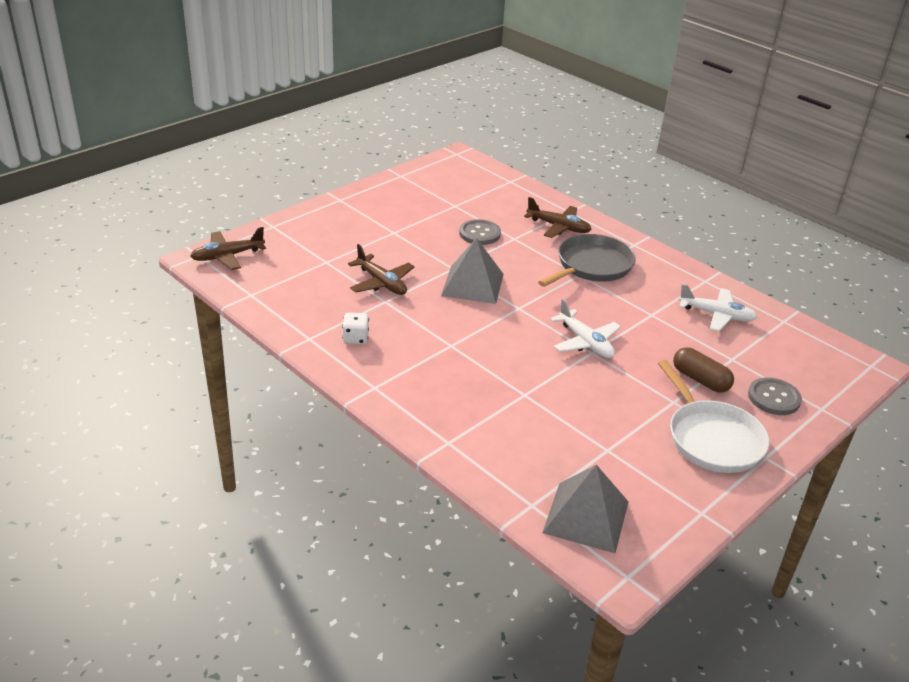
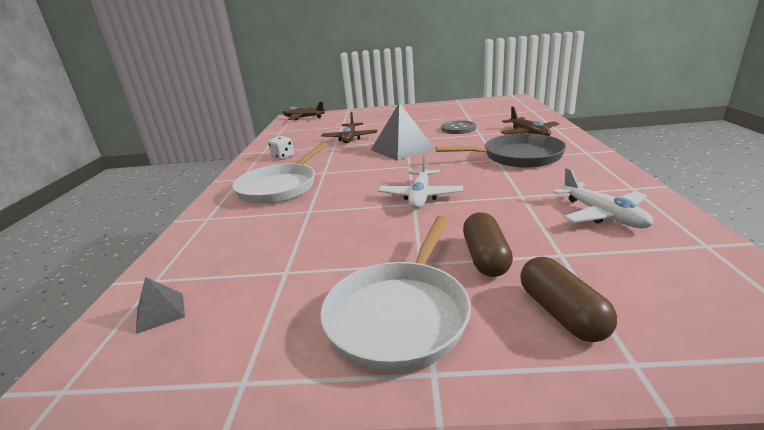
camera: 50 degrees right, 10 degrees down
grey pyramid [542,465,629,553] -> grey pyramid [136,277,185,334], size x0.49
grey button [748,377,802,415] -> brown capsule [520,257,617,342]
none -> white pan [232,143,327,204]

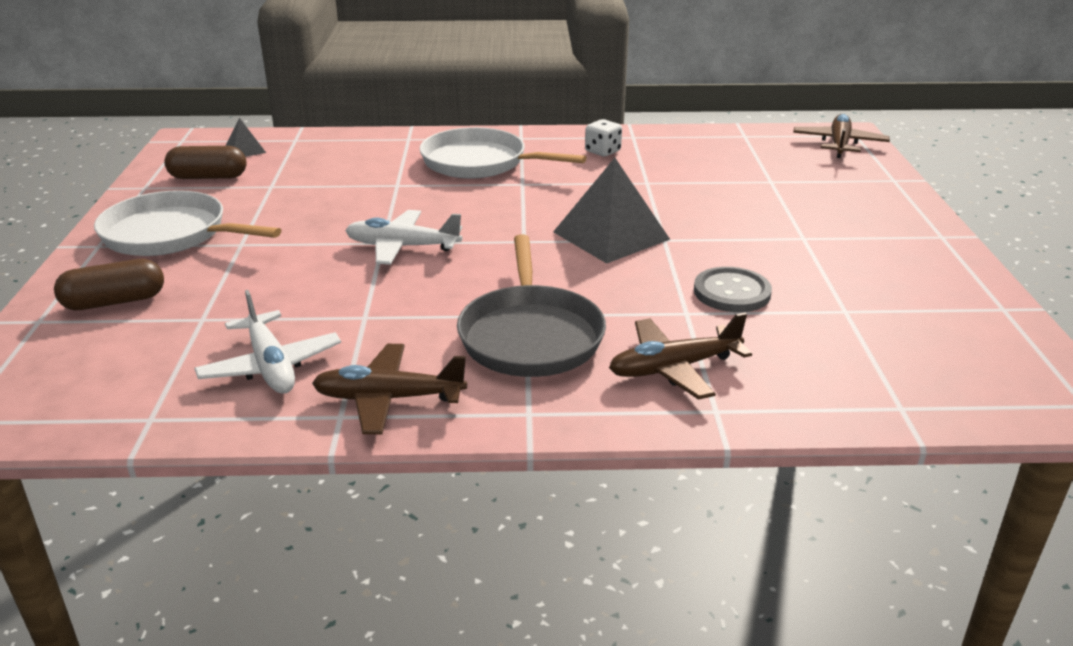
camera: 85 degrees right, 5 degrees up
brown plane [321,112,378,143] -> brown plane moved to [312,344,467,434]
brown capsule [463,212,513,277] -> brown capsule moved to [164,146,247,179]
white plane [553,168,653,228] -> white plane turned 90 degrees counterclockwise [194,290,341,394]

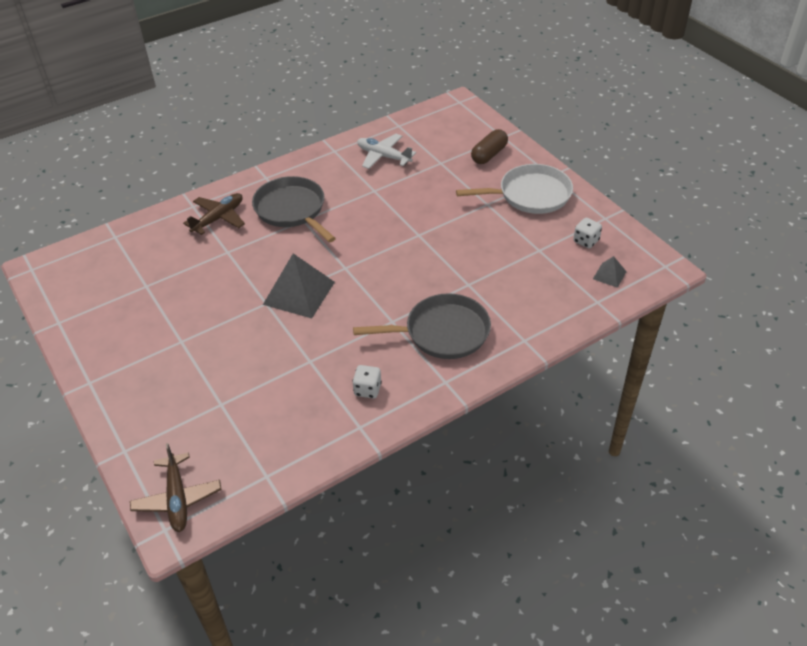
camera: 150 degrees right, 15 degrees up
brown capsule [164,146,247,179] -> white dice [573,218,602,248]
brown plane [312,344,467,434] -> none
white plane [345,210,462,265] -> none
white pan [420,127,587,178] -> grey pan [353,293,491,359]
grey button [694,267,772,312] -> none

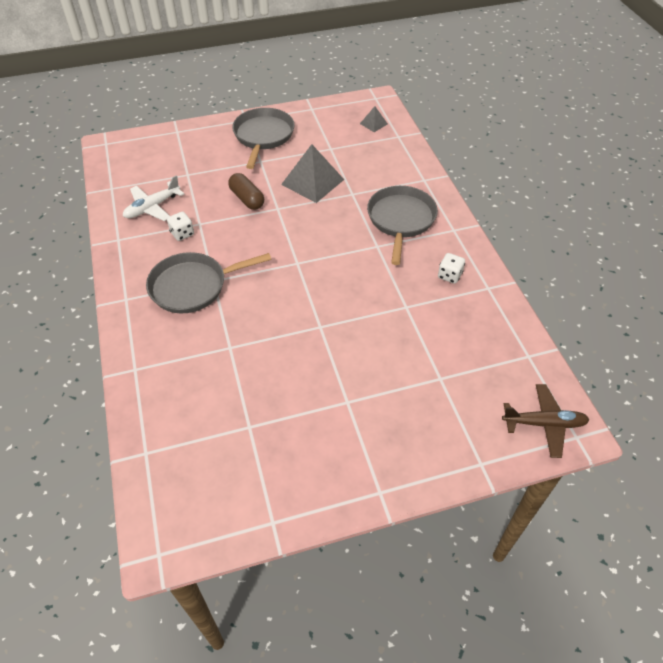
camera: 75 degrees left, 5 degrees up
brown plane [183,193,245,235] -> none
grey pyramid [263,253,335,319] -> grey pyramid moved to [281,144,344,203]
white pan [456,164,573,214] -> grey pan [232,108,295,169]
brown capsule [471,129,508,164] -> brown capsule moved to [228,173,264,210]
white dice [573,218,602,248] -> white dice moved to [167,212,194,241]

